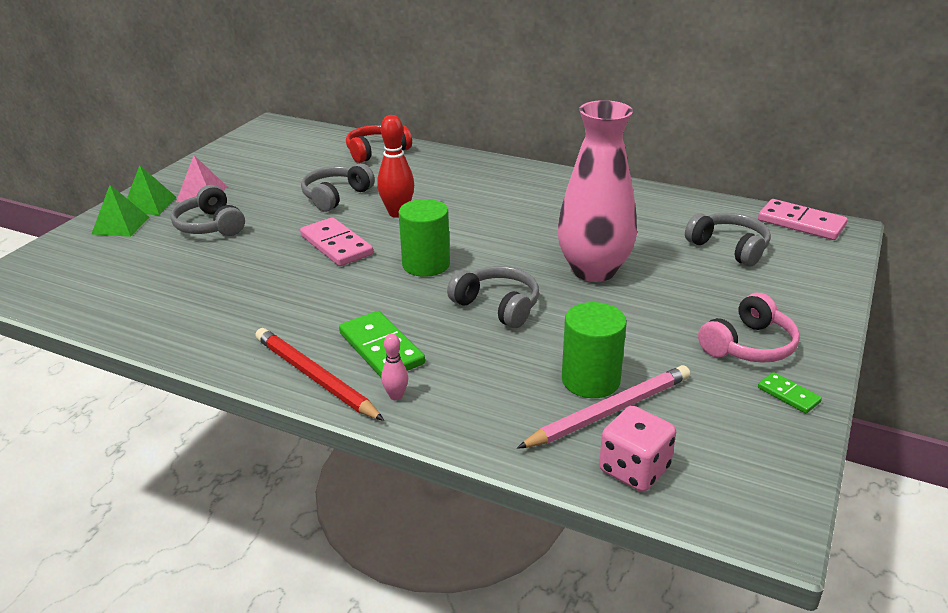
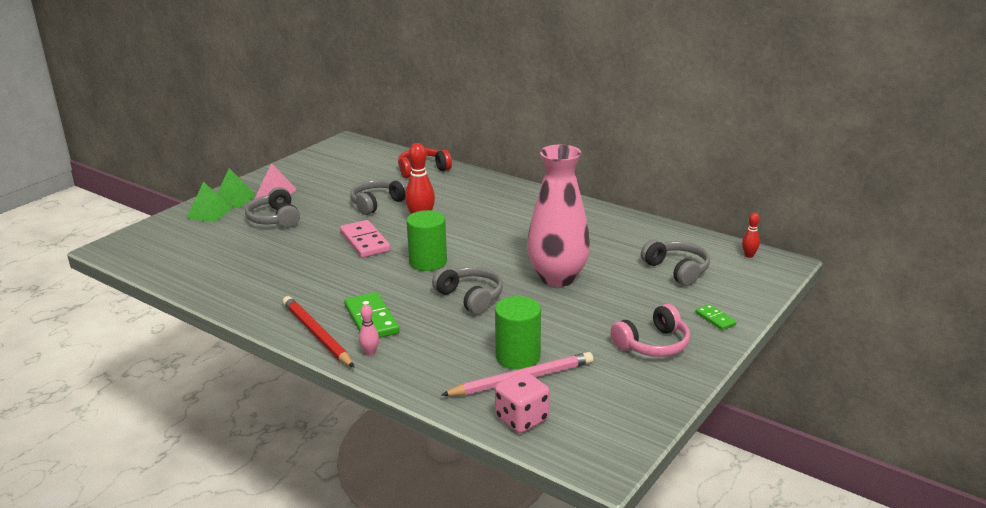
camera: 10 degrees right, 5 degrees down
pink domino [758,199,847,240] -> red bowling pin [742,213,760,258]
green domino [758,372,822,413] -> green domino moved to [695,304,737,330]

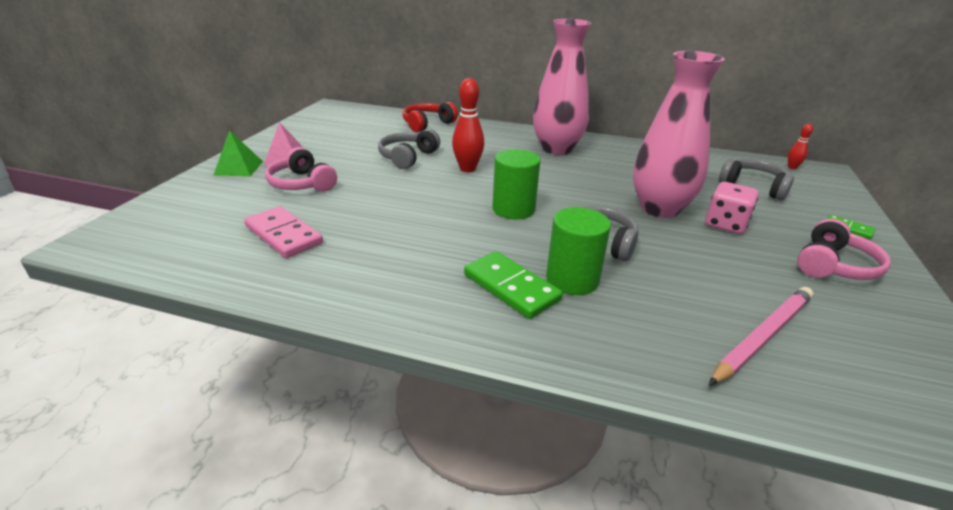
camera: 20 degrees left, 5 degrees up
green pyramid [187,181,232,222] -> none
grey headphones [245,187,300,228] -> pink headphones [265,147,337,192]
red pencil [283,296,354,367] -> none
pink domino [340,220,391,258] -> pink domino moved to [244,206,323,258]
pink bowling pin [359,304,379,356] -> none
green cylinder [495,296,541,369] -> green cylinder moved to [546,207,611,295]
pink dice [495,371,550,433] -> pink dice moved to [705,182,759,234]
none -> pink vase [533,19,591,155]

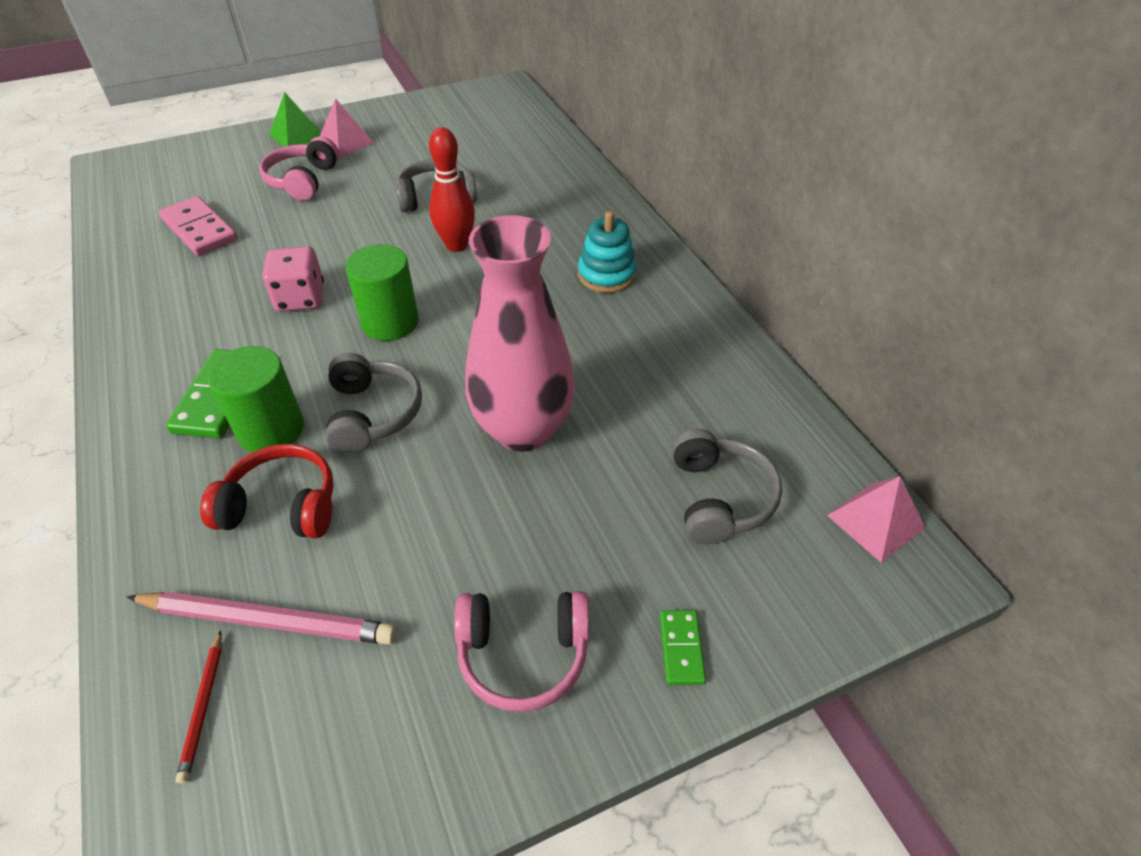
camera: 50 degrees right, 15 degrees up
pink domino [244,206,323,258] -> pink domino turned 45 degrees counterclockwise [159,196,238,256]
red headphones [403,102,458,132] -> red headphones moved to [200,444,334,539]
pink vase [533,19,591,155] -> turquoise stacking toy [578,211,637,293]
pink dice [705,182,759,234] -> pink dice moved to [262,246,324,312]
red bowling pin [788,124,813,169] -> pink pyramid [827,476,925,563]
none -> red pencil [176,630,222,784]

